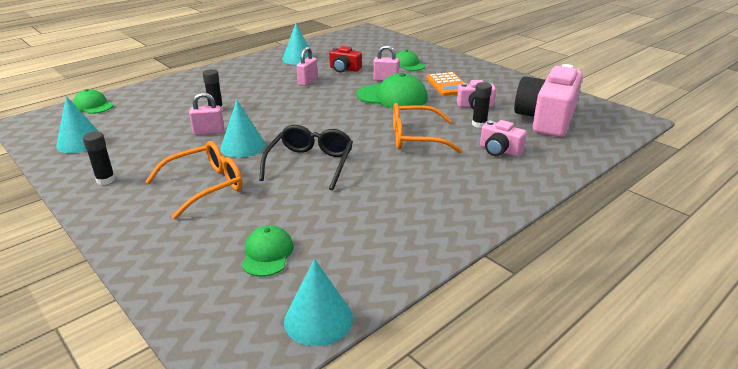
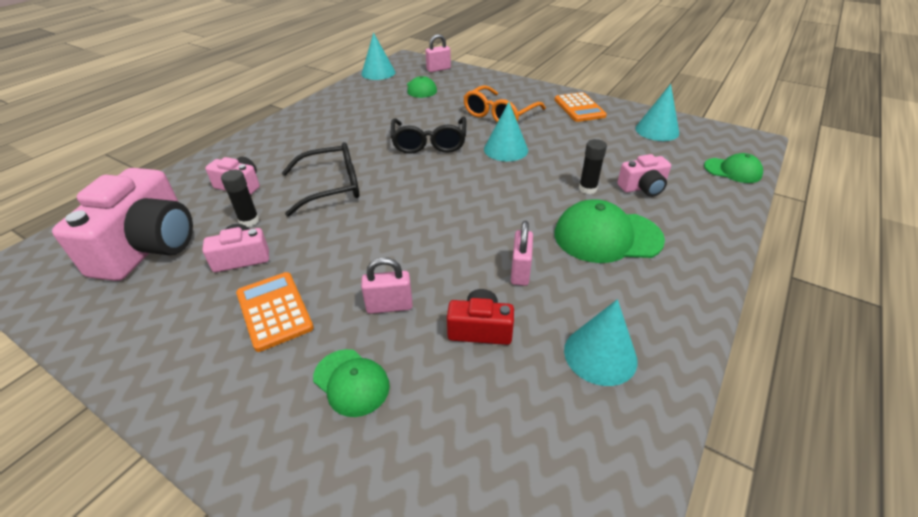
camera: 165 degrees right, 10 degrees up
black glue stick [83,132,115,185] -> orange calculator [555,92,607,122]
pink padlock [189,92,224,135] -> pink padlock moved to [426,34,451,72]
green cap [357,73,428,108] -> green cap moved to [555,199,665,263]
orange glasses [393,103,463,153] -> black glasses [282,142,359,217]
none -> pink camera [617,154,671,197]

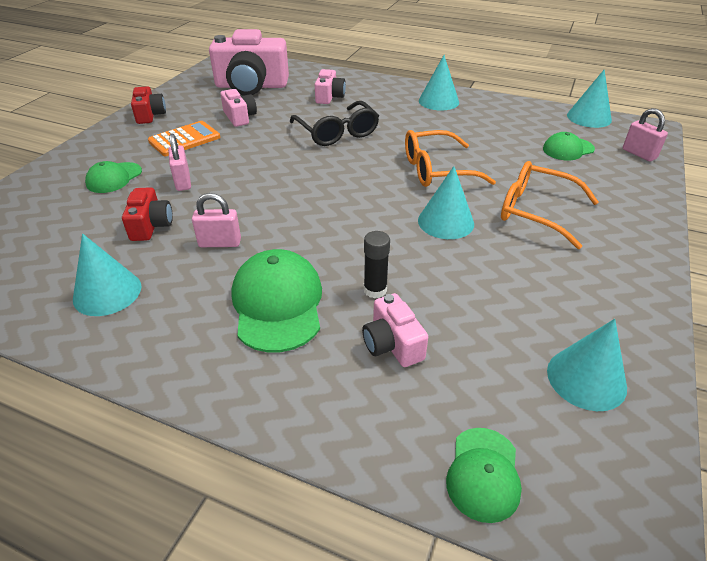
camera: 80 degrees right, 0 degrees up
black glue stick [221,170,259,227] -> none
black glasses [391,117,467,154] -> orange glasses [405,130,496,187]
orange calculator [555,92,607,122] -> none
none -> red camera [131,86,166,124]
none -> turquoise cone [419,55,459,111]

